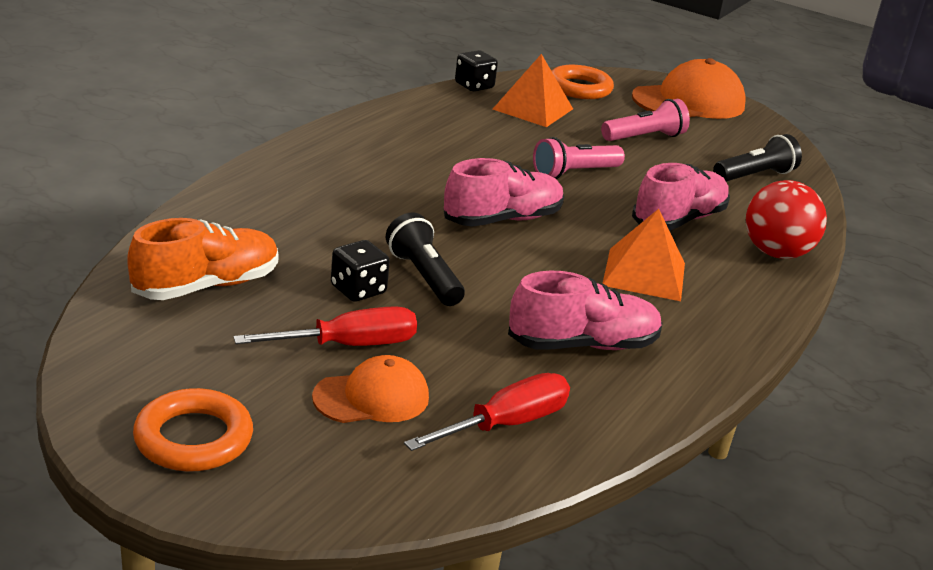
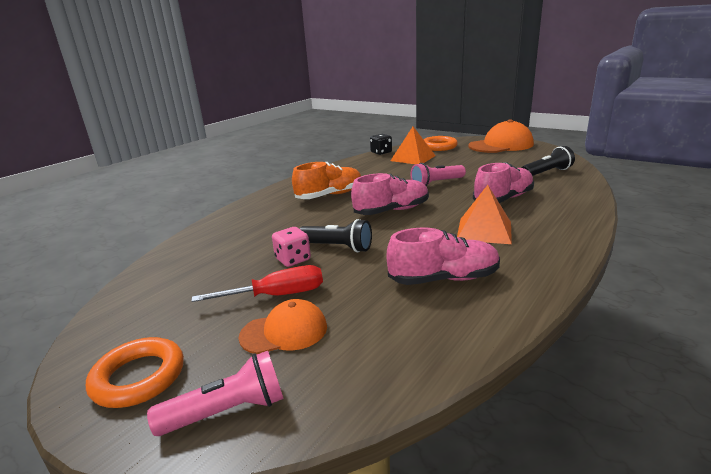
camera: 10 degrees right, 5 degrees down
orange shoe [127,218,279,300] -> orange shoe moved to [292,162,361,199]
black dice [331,240,390,302] -> pink dice [272,227,311,267]
black flashlight [386,213,465,306] -> black flashlight turned 135 degrees clockwise [299,219,372,252]
red screwdriver [404,373,570,451] -> none
pink flashlight [601,99,690,141] -> pink flashlight moved to [147,351,284,436]
red ball [746,180,827,259] -> none

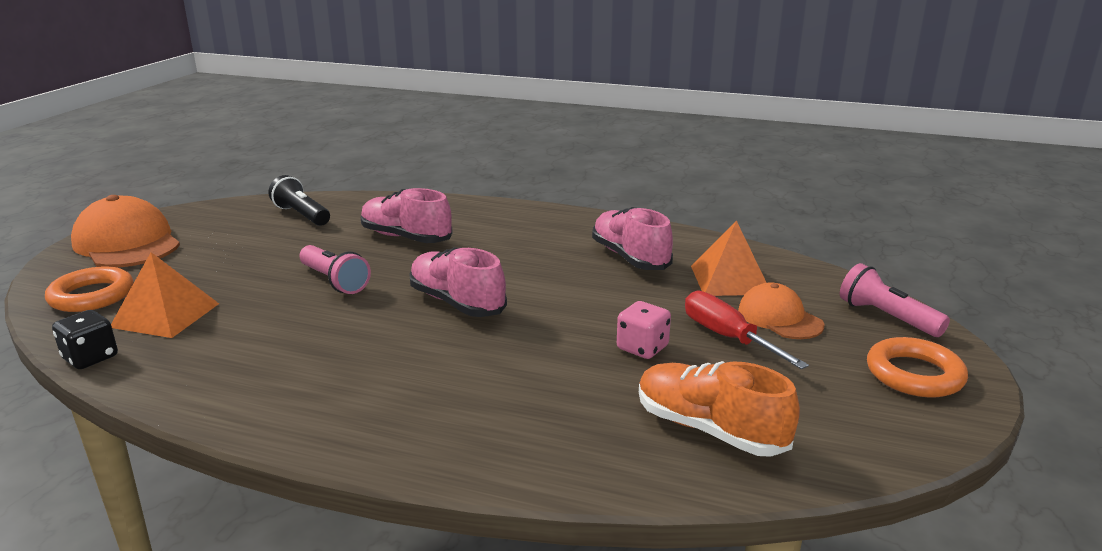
camera: 110 degrees left, 0 degrees up
orange shoe [292,162,361,199] -> orange shoe moved to [639,361,800,457]
black flashlight [299,219,372,252] -> none
orange pyramid [457,185,512,244] -> orange pyramid moved to [691,221,767,296]

